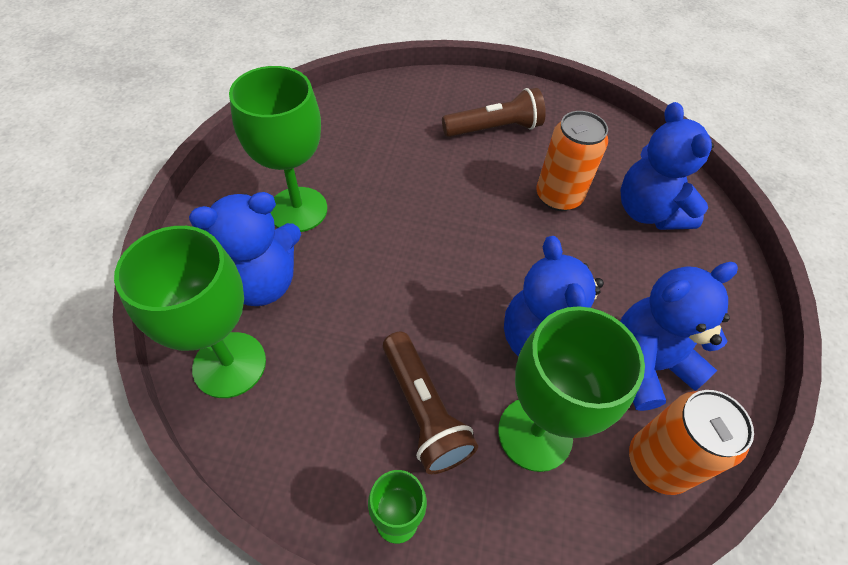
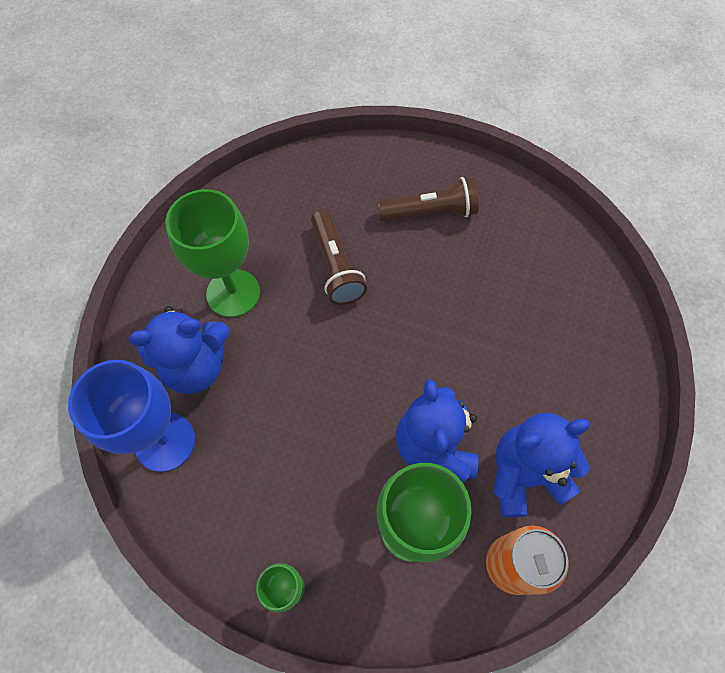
camera: 10 degrees right, 10 degrees up
green goblet [114,226,266,398] -> blue goblet [68,360,195,472]
brown flashlight [383,332,478,474] -> brown flashlight moved to [311,210,367,305]
orange can [536,111,608,211] -> none
blue teddy bear [620,102,714,230] -> none

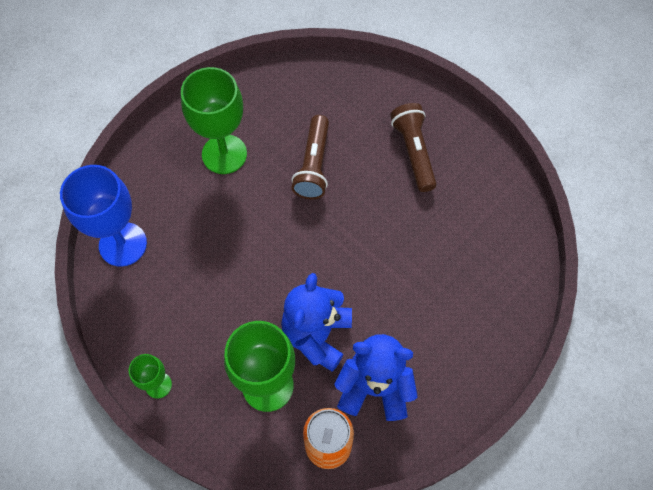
camera: 25 degrees right, 0 degrees up
blue teddy bear [129,306,230,394] -> none
brown flashlight [377,177,479,221] -> brown flashlight turned 120 degrees counterclockwise [390,103,436,192]

